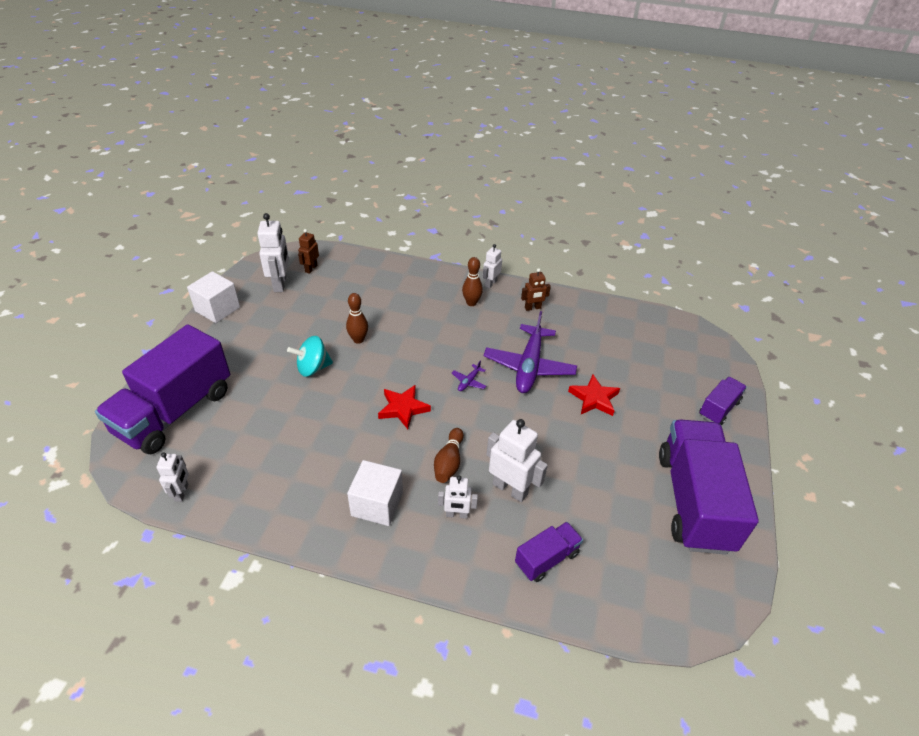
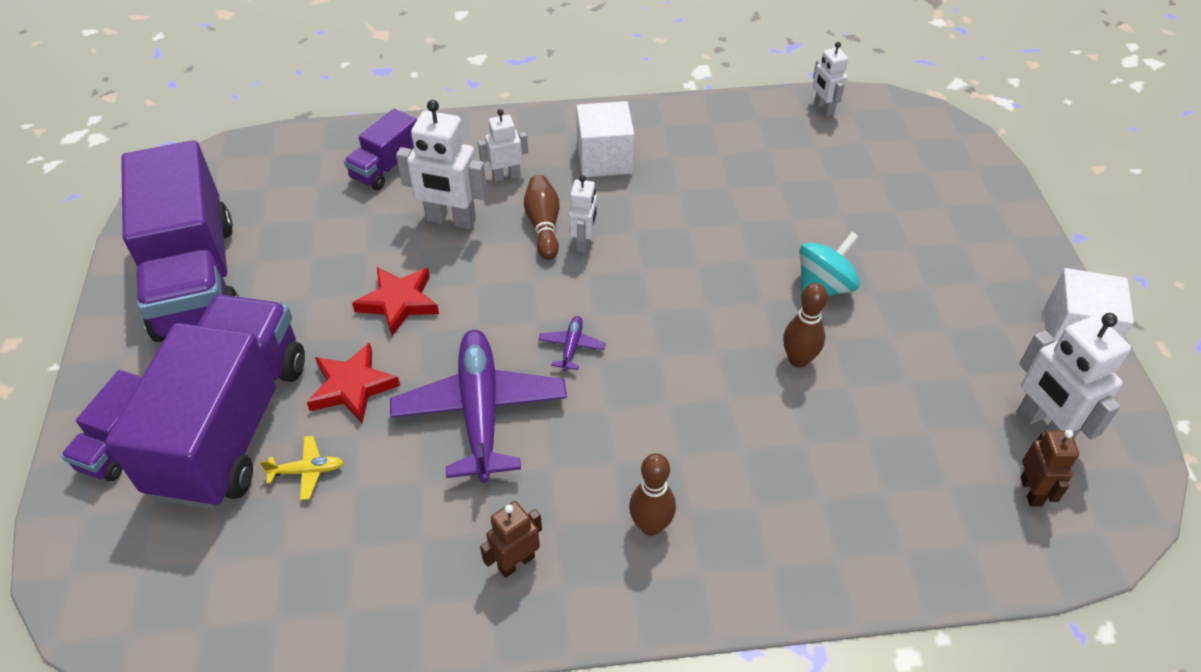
camera: 160 degrees right, 5 degrees up
purple truck [95,324,230,454] -> purple truck moved to [105,295,305,509]
red star [378,385,431,429] -> red star moved to [352,267,439,336]
white robot [483,244,502,288] -> white robot moved to [569,175,597,253]
none -> yellow plane [260,436,343,500]

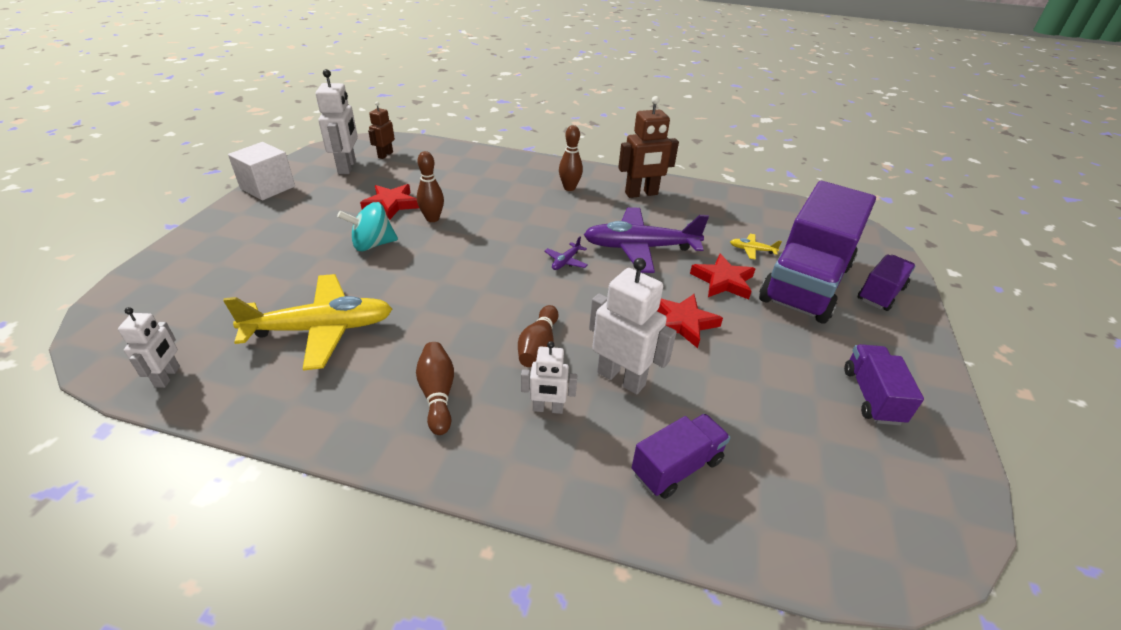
camera: 160 degrees left, 10 degrees down
purple truck [121,140,239,342] -> purple truck [844,344,924,425], size x0.47
purple plane [390,330,567,483] -> purple plane turned 75 degrees clockwise [584,207,709,273]
brown robot [480,501,542,578] -> brown robot [618,96,679,198], size x1.69
white robot [569,175,597,253] -> none
white cube [576,101,634,177] -> brown bowling pin [416,342,454,435]
none -> yellow plane [223,274,392,371]
none -> red star [360,184,419,220]

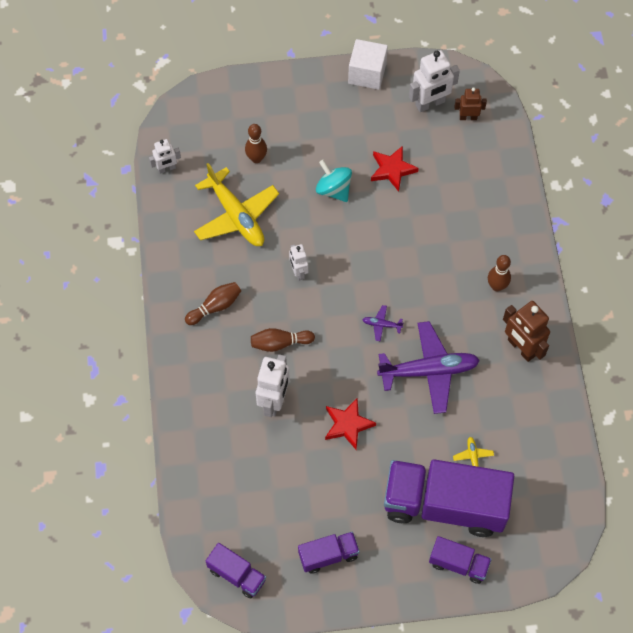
camera: 70 degrees right, 25 degrees up
brown bowling pin [417,151,444,222] -> brown bowling pin moved to [245,124,267,163]
white robot [521,341,577,414] -> white robot moved to [289,244,308,281]
purple plane [584,207,709,273] -> purple plane turned 105 degrees clockwise [377,321,480,414]
purple truck [632,414,730,499] -> purple truck moved to [206,543,266,599]
red star [690,254,756,300] -> none

